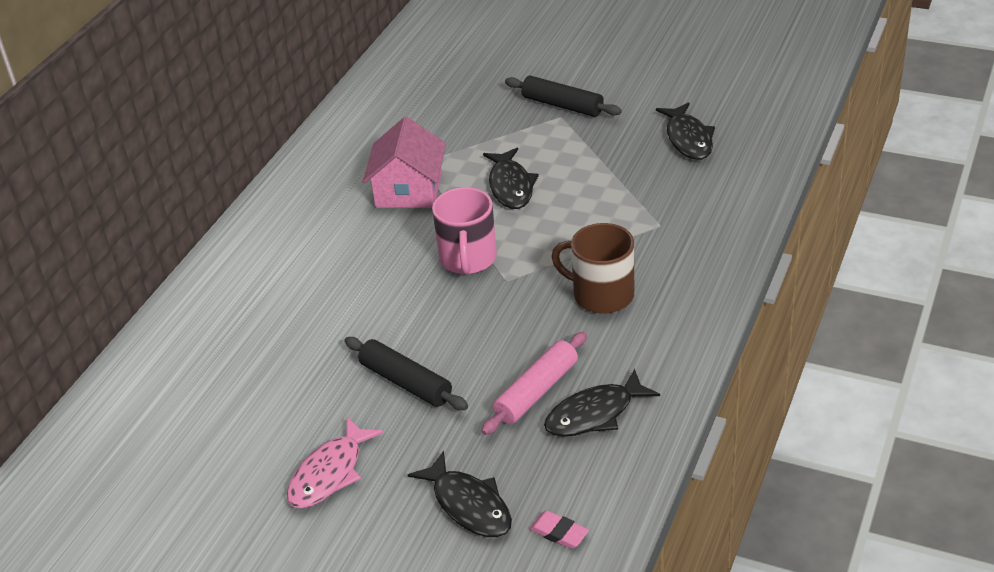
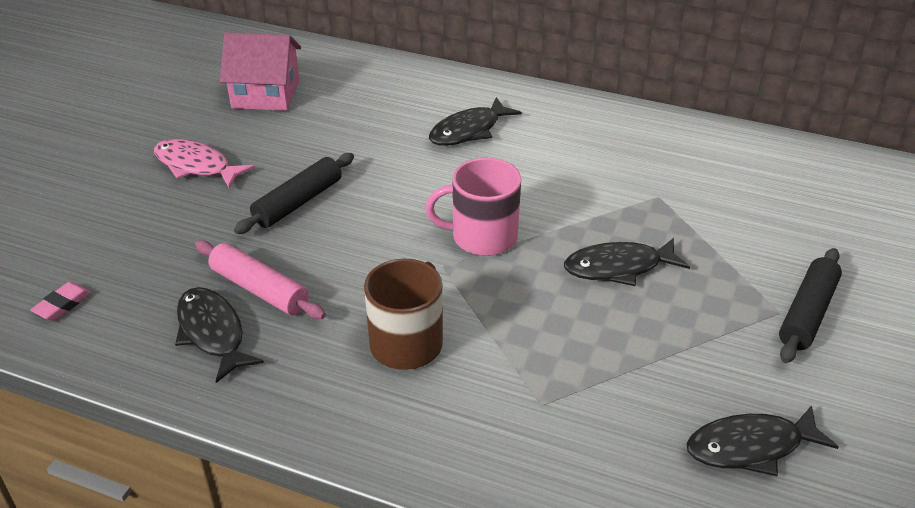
camera: 85 degrees right, 0 degrees up
pink house [362,117,446,208] -> pink house moved to [220,32,301,111]
black fish [408,451,512,537] -> black fish moved to [429,97,522,146]

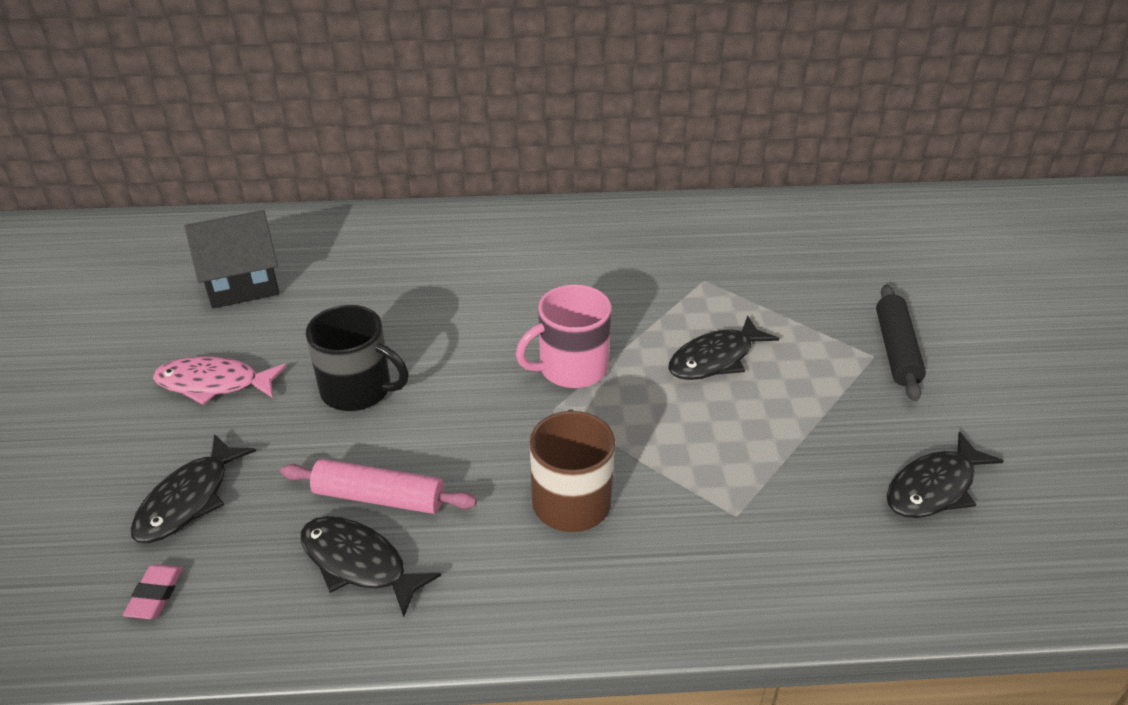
camera: 25 degrees left, 0 degrees up
pink house [220,32,301,111] -> black house [185,210,279,308]
black rolling pin [234,153,354,234] -> black mug [306,305,409,411]
black fish [429,97,522,146] -> black fish moved to [131,434,256,543]

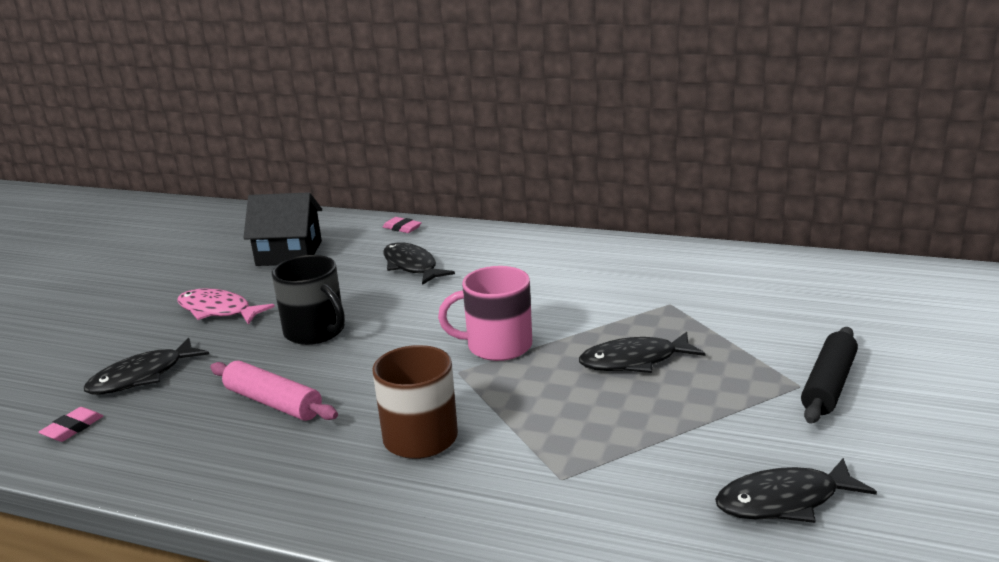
camera: 25 degrees right, 15 degrees down
black fish [301,516,441,617] -> black fish moved to [384,242,455,285]
none -> pink eraser [383,217,422,233]

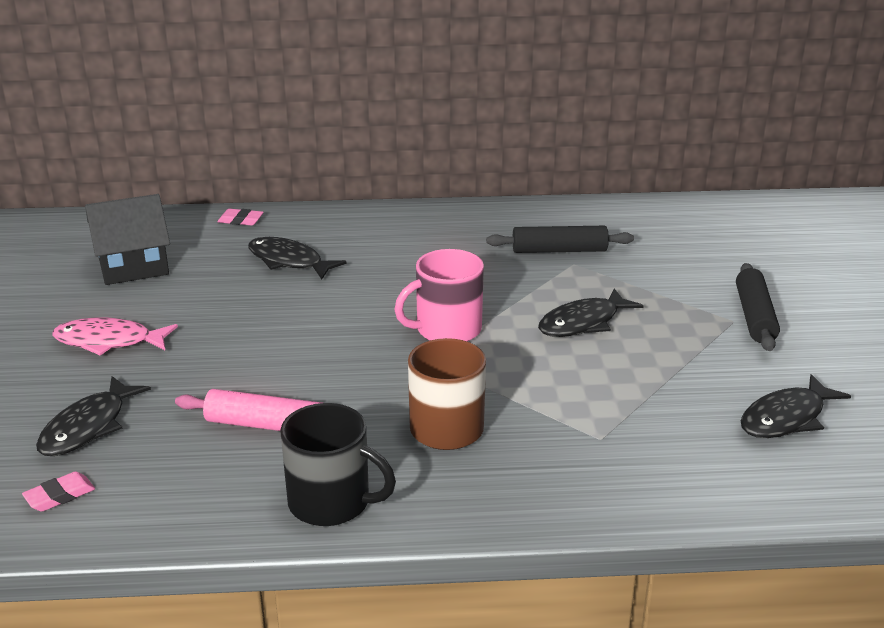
camera: 25 degrees left, 5 degrees up
pink eraser [39,407,103,442] -> pink eraser turned 45 degrees clockwise [22,471,95,512]
black mug [272,255,345,345] -> black mug moved to [280,403,396,526]
none -> black rolling pin [486,226,634,253]

